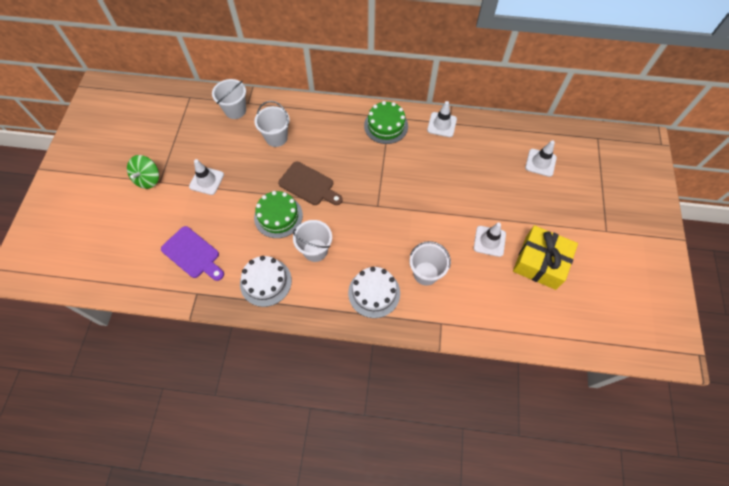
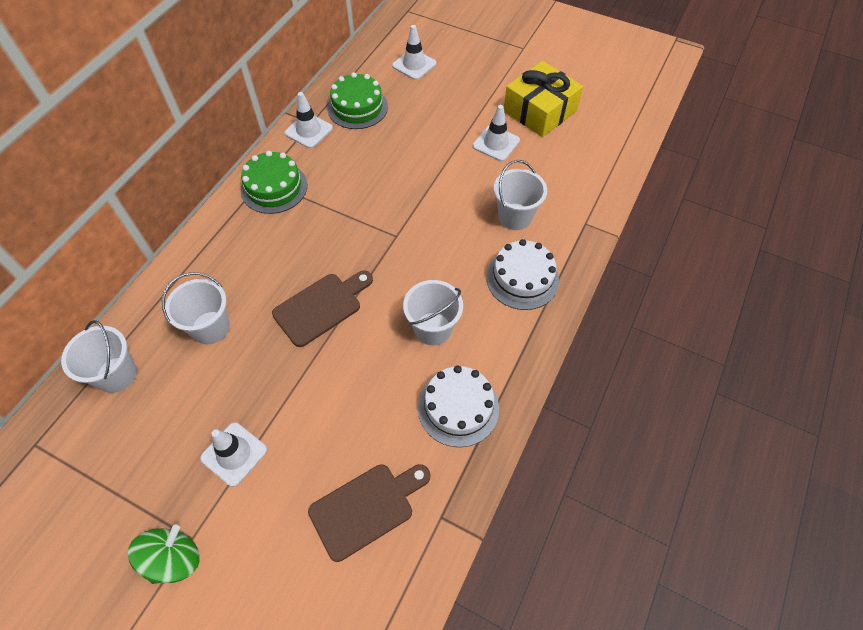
camera: 70 degrees left, 5 degrees down
green spinning top [127,155,159,189] -> green spinning top turned 90 degrees counterclockwise [128,525,200,584]
purple cutting board [161,226,224,281] -> brown cutting board [308,464,430,562]
green cake [254,191,303,238] -> green cake moved to [327,72,388,129]

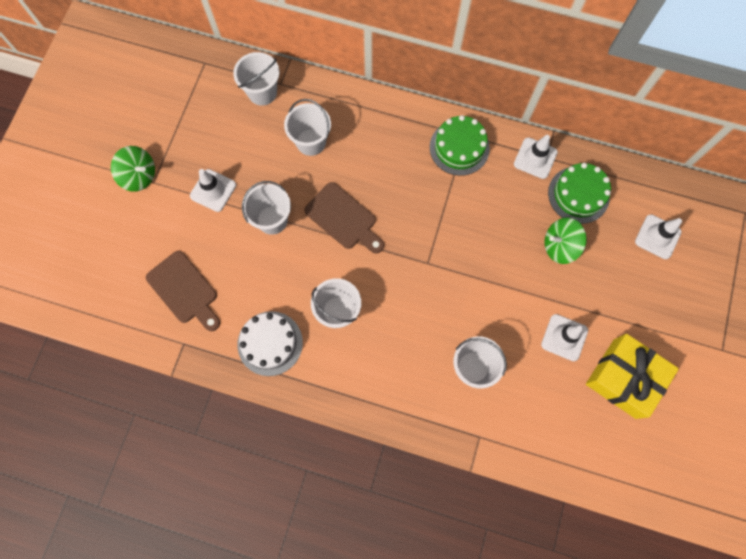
camera: 80 degrees right, 15 degrees up
white cake [486,239,559,310] -> none
none -> white bucket [242,181,291,235]
none -> green spinning top [545,218,587,264]

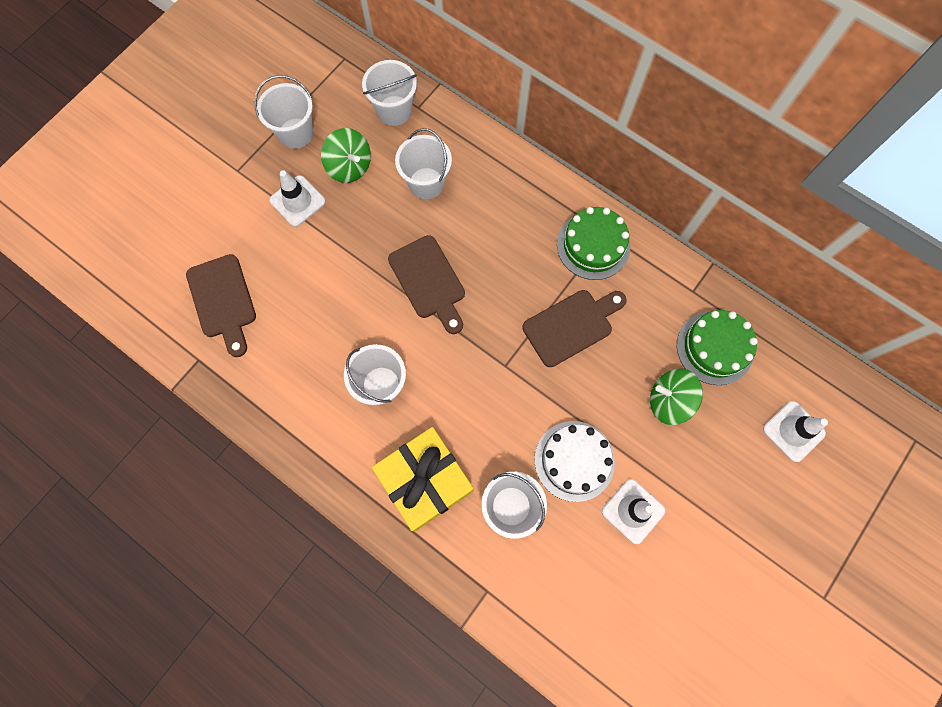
camera: 20 degrees right, 0 degrees up
green spinning top [111,146,155,192] -> green spinning top moved to [321,128,371,183]
white cake [237,311,303,376] -> white cake moved to [534,421,615,502]
white bucket [242,181,291,235] -> white bucket moved to [254,75,313,149]
white traffic cone [514,135,558,179] -> none
yellow gift [586,334,679,419] -> yellow gift moved to [372,427,474,531]
none -> brown cutting board [522,290,627,367]

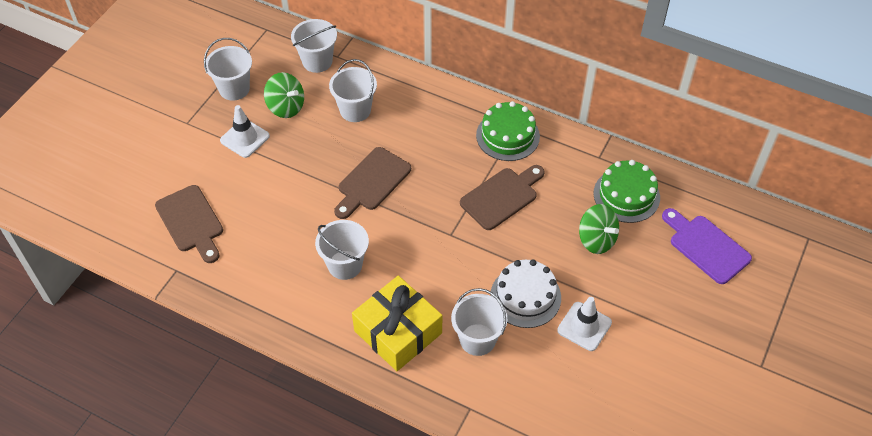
camera: 10 degrees left, 20 degrees down
brown cutting board [388,235,465,334] -> brown cutting board turned 75 degrees clockwise [334,147,411,219]
green spinning top [650,368,703,425] -> green spinning top turned 135 degrees counterclockwise [579,204,619,254]
white traffic cone [763,401,828,462] -> purple cutting board [662,208,752,284]

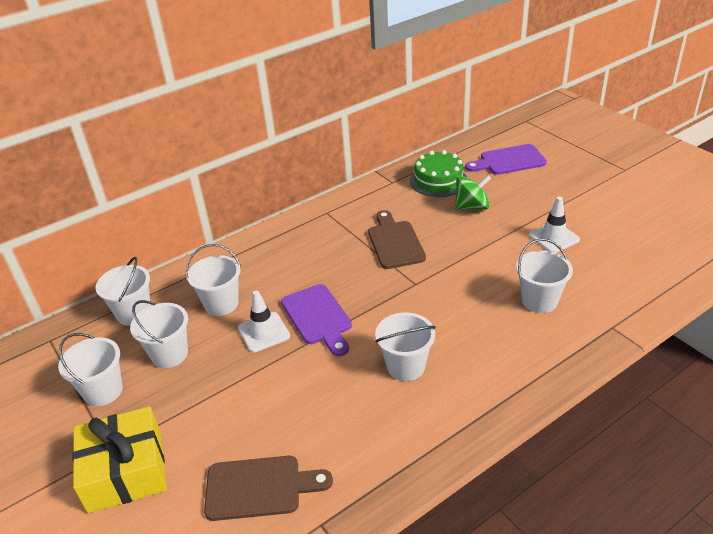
camera: 60 degrees left, 15 degrees down
white traffic cone [220,105,270,158] -> white traffic cone moved to [238,291,290,352]
green spinning top [264,72,304,118] -> white bucket [130,300,188,368]
brown cutting board [334,147,411,219] -> purple cutting board [281,284,352,356]
yellow gift [352,276,442,371] -> yellow gift moved to [72,406,167,514]
green cake [476,101,540,161] -> none
white cake [490,259,561,328] -> none

